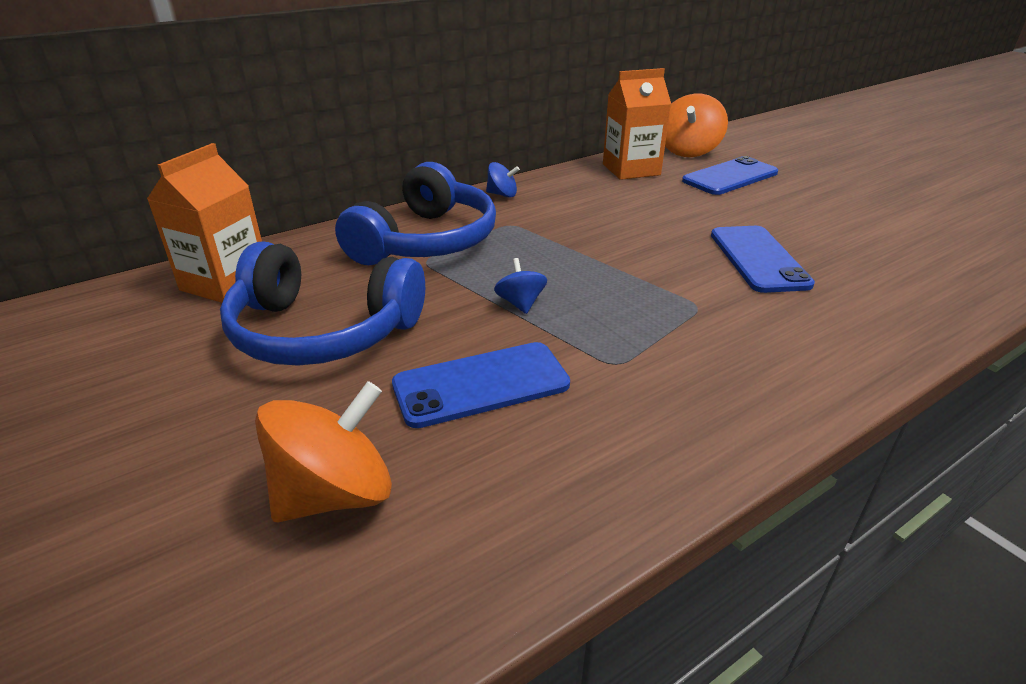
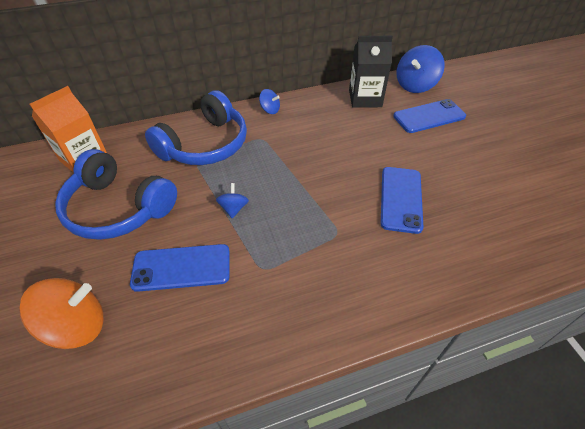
camera: 15 degrees right, 15 degrees up
orange carton [603,68,671,180] -> black carton [349,36,393,108]
orange spinning top [665,94,728,157] -> blue spinning top [396,45,445,93]

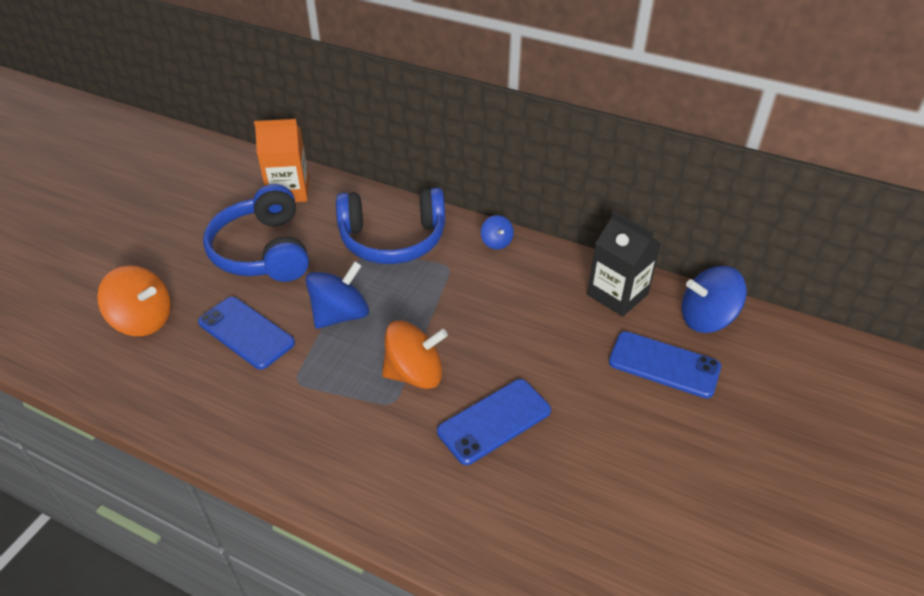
camera: 45 degrees right, 5 degrees down
blue spinning top [216,183,249,218] -> blue spinning top [305,261,369,329], size x1.91
none -> orange spinning top [382,321,448,389]

